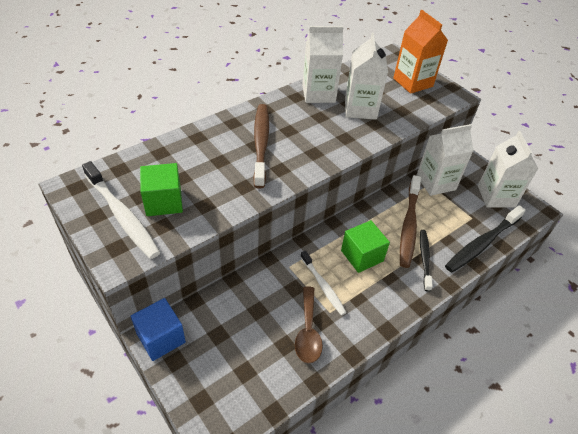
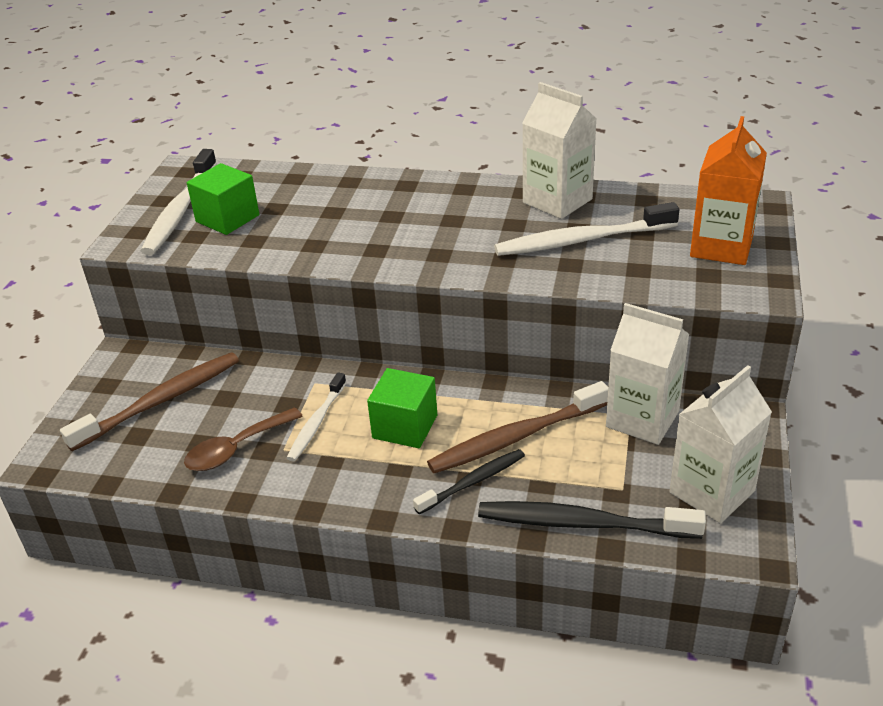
camera: 55 degrees right, 10 degrees down
blue cube [130,298,186,361] -> none
brown toothbrush [253,104,269,189] -> brown toothbrush moved to [60,352,239,451]
white carton [345,33,388,120] -> white toothbrush [494,202,679,256]

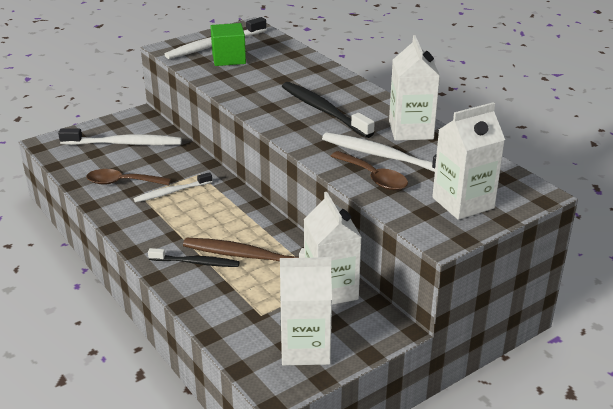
camera: 40 degrees right, 5 degrees down
brown toothbrush [60,352,239,451] -> white toothbrush [58,128,182,145]
green cube [367,368,437,448] -> none
black toothbrush [478,501,706,539] -> black toothbrush moved to [282,82,375,138]
orange carton [690,116,767,265] -> white carton [432,102,505,220]
none -> brown spoon [331,151,408,190]

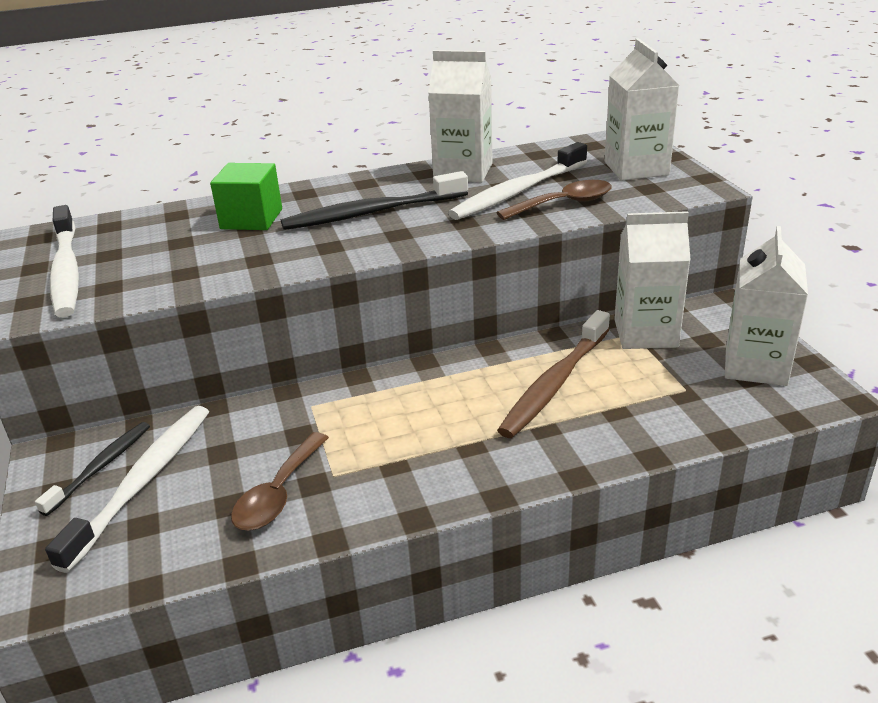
camera: 70 degrees left, 0 degrees up
white toothbrush [133,172,212,203] -> none
black toothbrush [148,248,240,267] -> black toothbrush moved to [35,422,150,516]
green cube [211,23,246,66] -> green cube moved to [210,163,282,230]

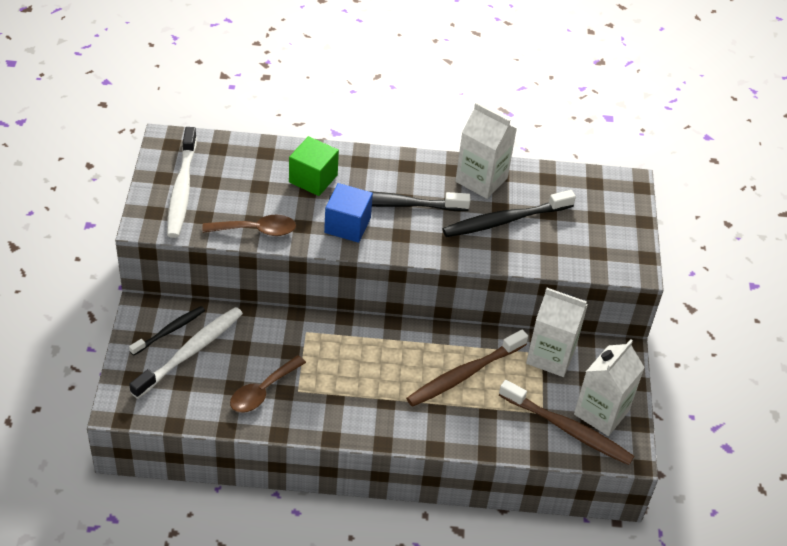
camera: 15 degrees right, 15 degrees up
white toothbrush [448,142,587,220] -> black toothbrush [442,190,576,237]
brown spoon [496,180,612,220] -> brown spoon moved to [202,215,296,236]
white carton [605,38,680,181] -> none
none -> blue cube [324,183,373,243]
none -> brown toothbrush [499,380,634,465]

